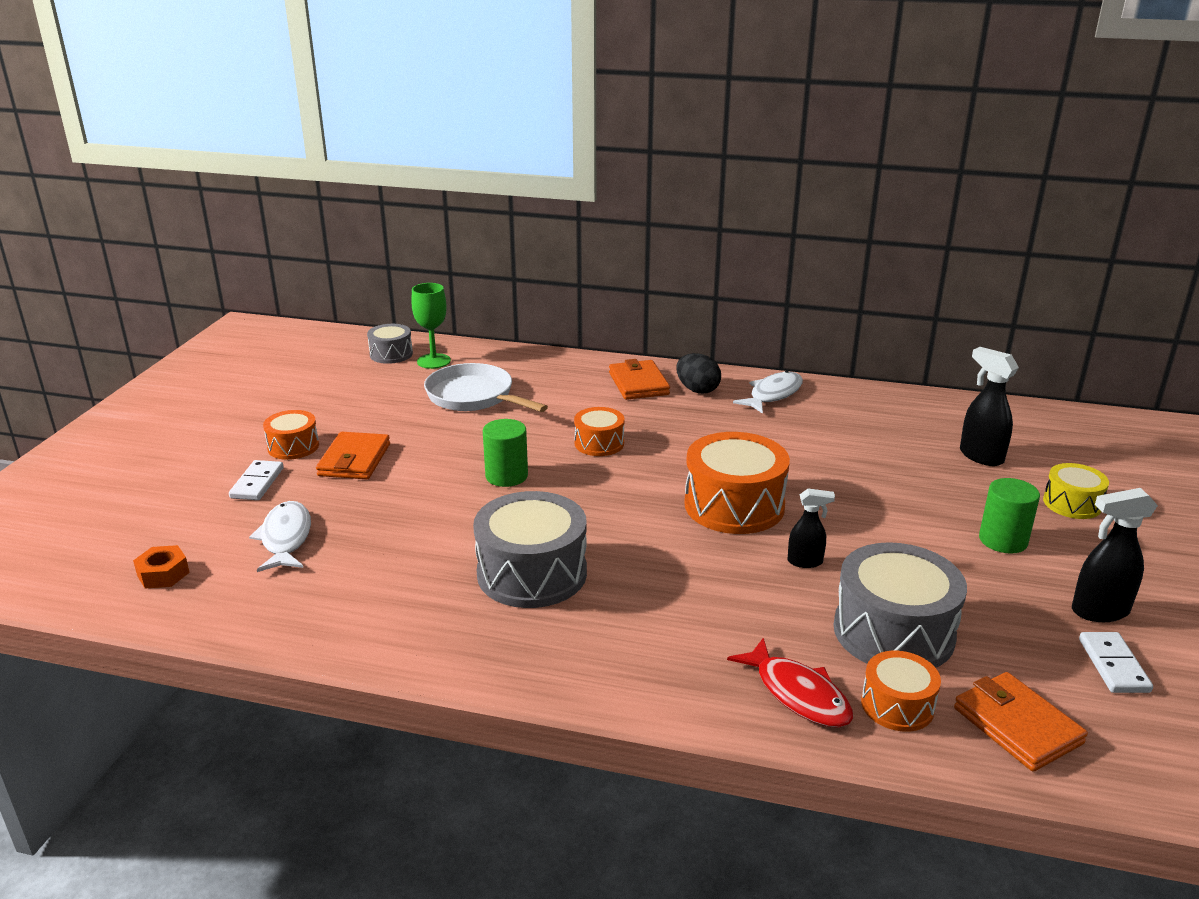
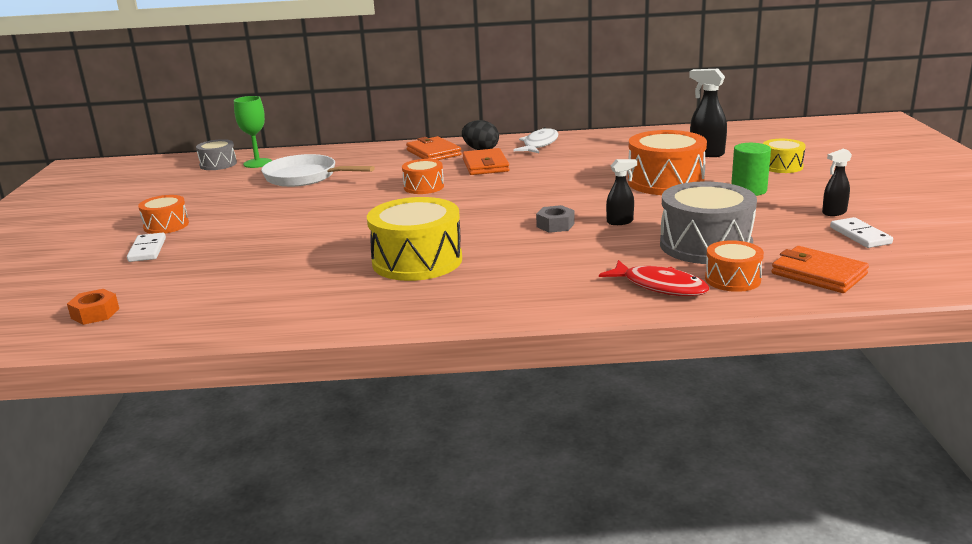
camera: 15 degrees left, 5 degrees down
white fish [249,501,311,572] -> none
orange wallet [316,432,390,479] -> orange wallet moved to [462,148,510,175]
grey drum [473,491,587,608] -> yellow drum [367,197,462,281]
green cylinder [483,419,528,487] -> none
orange drum [684,432,790,534] -> orange drum moved to [628,130,707,195]
black spray bottle [1072,488,1158,622] -> black spray bottle [822,149,852,216], size x0.63
none -> grey nut [536,205,575,233]

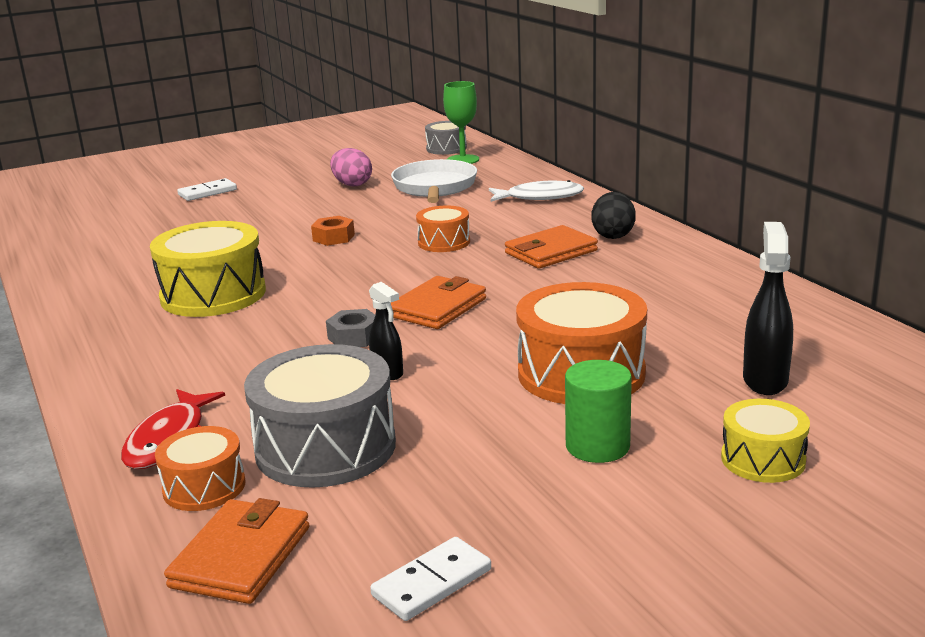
camera: 65 degrees right, 0 degrees up
orange nut [67,289,119,325] -> orange nut moved to [311,216,355,246]
orange drum [138,195,189,234] -> none
orange wallet [406,136,462,160] -> orange wallet moved to [391,276,486,329]
white fish [513,127,559,153] -> white fish moved to [489,180,584,202]
black spray bottle [822,149,852,216] -> none
none -> pink egg [330,148,372,187]

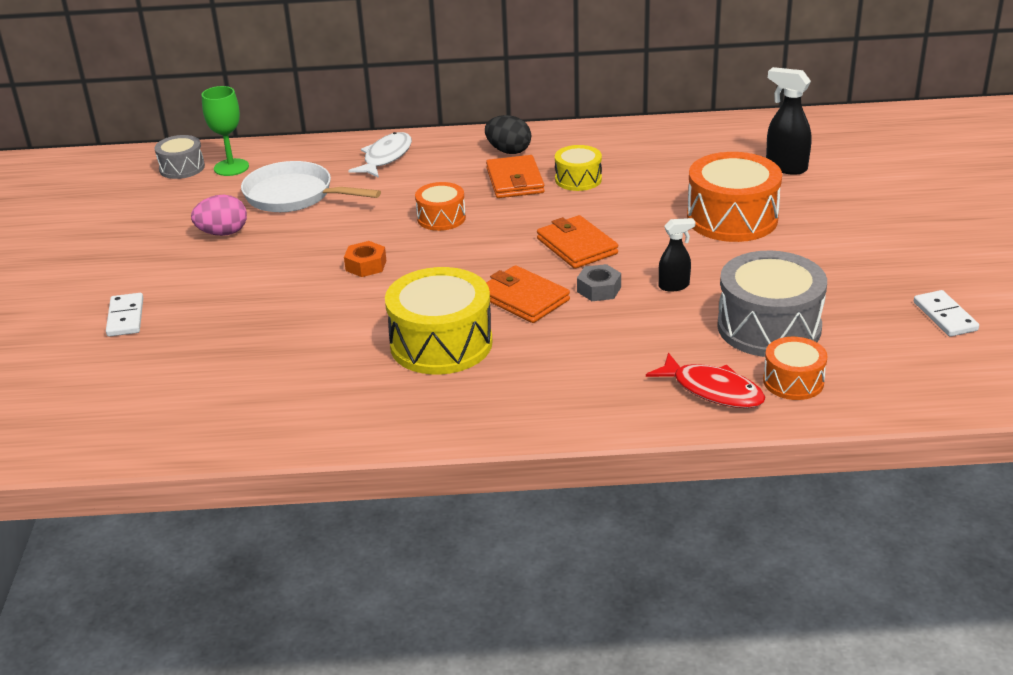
camera: 65 degrees left, 10 degrees up
orange wallet [164,498,309,604] -> orange wallet moved to [486,265,570,323]
green cylinder [565,360,632,463] -> none
yellow drum [721,399,810,483] -> yellow drum moved to [555,145,602,191]

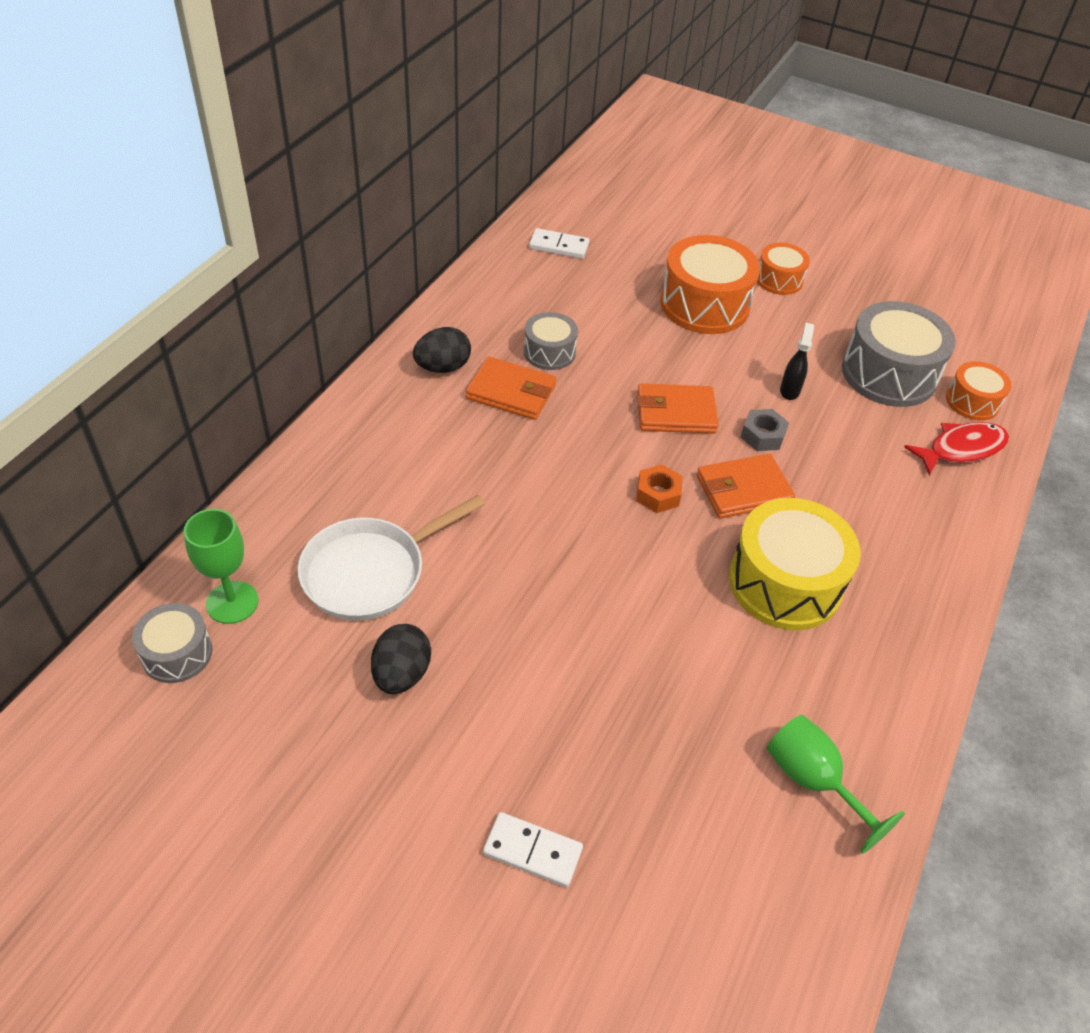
camera: 65 degrees left, 15 degrees up
pink egg [191,195,247,236] -> black egg [371,624,431,694]
orange nut [344,241,387,277] -> orange nut moved to [636,464,683,513]
white fish [348,132,412,178] -> none
orange drum [415,182,466,231] -> orange drum moved to [757,243,810,295]
yellow drum [555,145,602,191] -> grey drum [524,312,578,370]
black spray bottle [766,67,811,175] -> none
white domino [914,290,979,337] -> white domino moved to [529,228,590,259]
none -> green goblet [767,715,905,854]

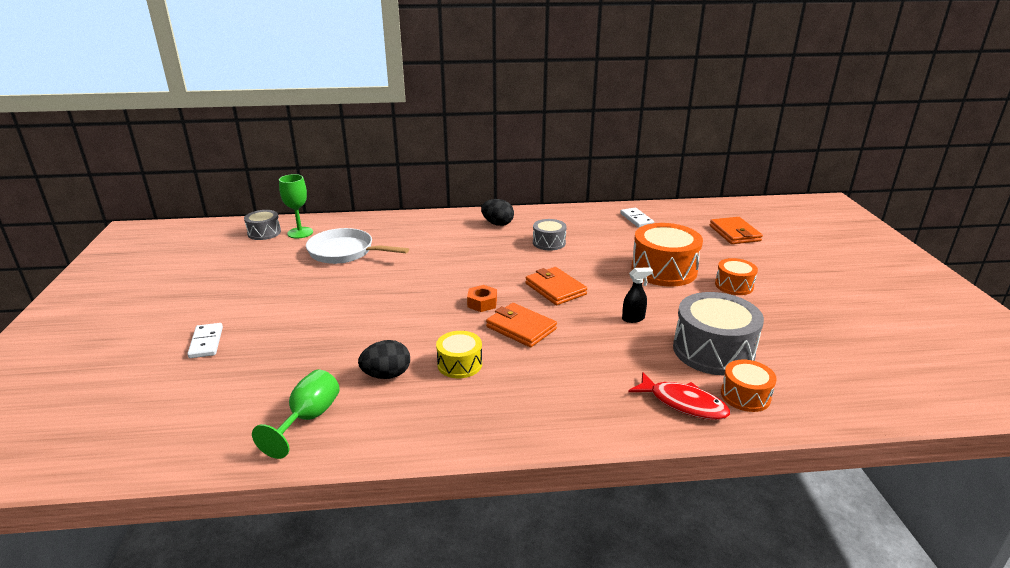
camera: 60 degrees right, 20 degrees down
black egg [371,624,431,694] -> black egg moved to [358,340,410,379]
orange wallet [466,356,556,420] -> orange wallet moved to [710,217,763,244]
yellow drum [729,498,860,630] -> yellow drum [436,331,482,378], size x0.55
grey nut [741,409,789,451] -> none

